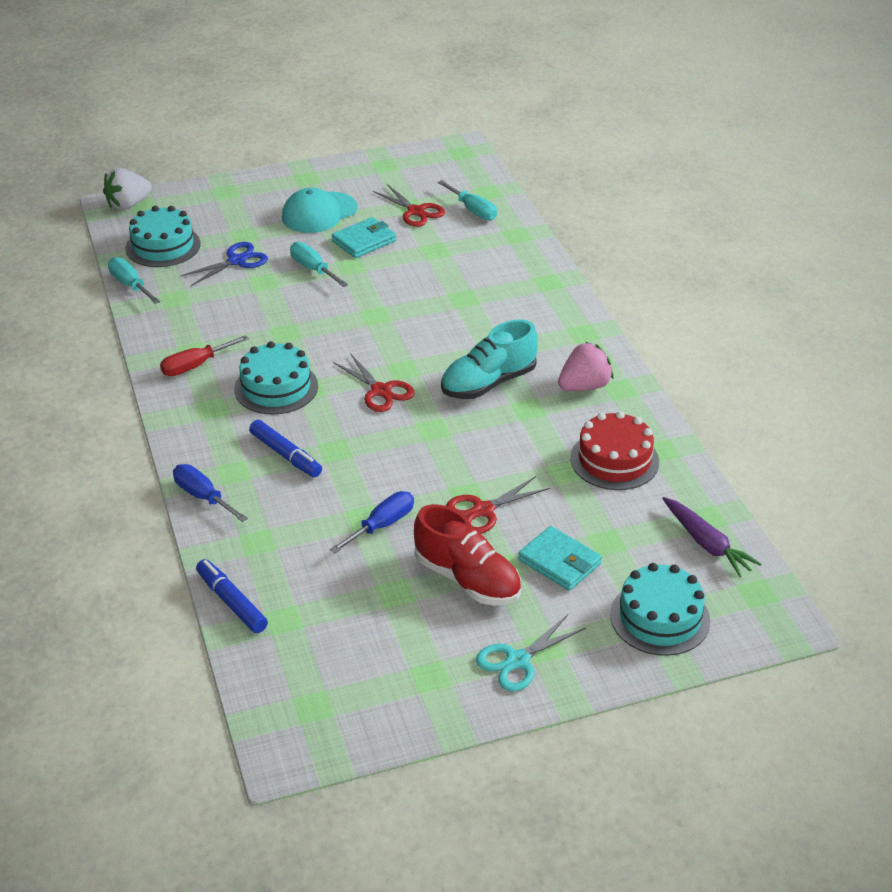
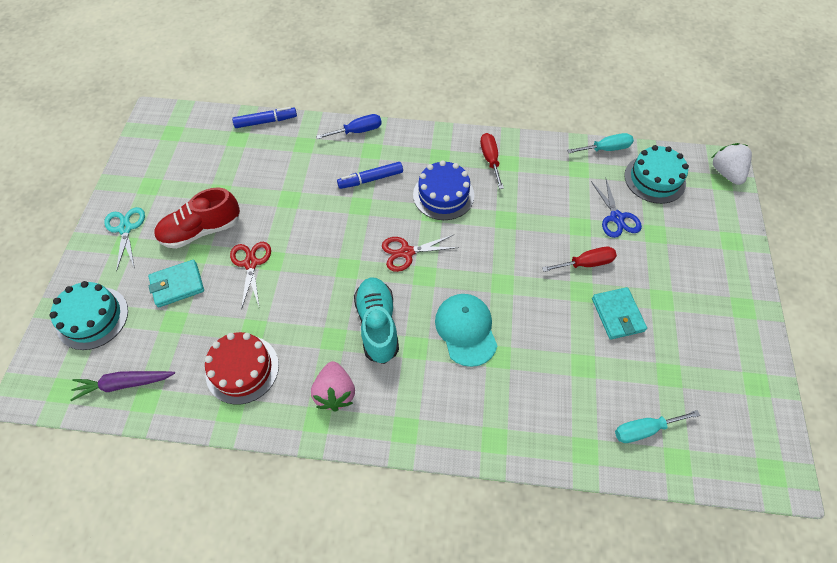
camera: 115 degrees right, 20 degrees up
turquoise cake [234,341,318,415] -> blue cake [413,160,474,220]
turquoise cap [282,188,358,233] -> turquoise cap moved to [435,294,497,367]
turquoise screwdriver [290,242,348,287] -> red screwdriver [542,247,617,272]
blue screwdriver [330,491,414,553] -> none
red scissors [373,184,445,227] -> none

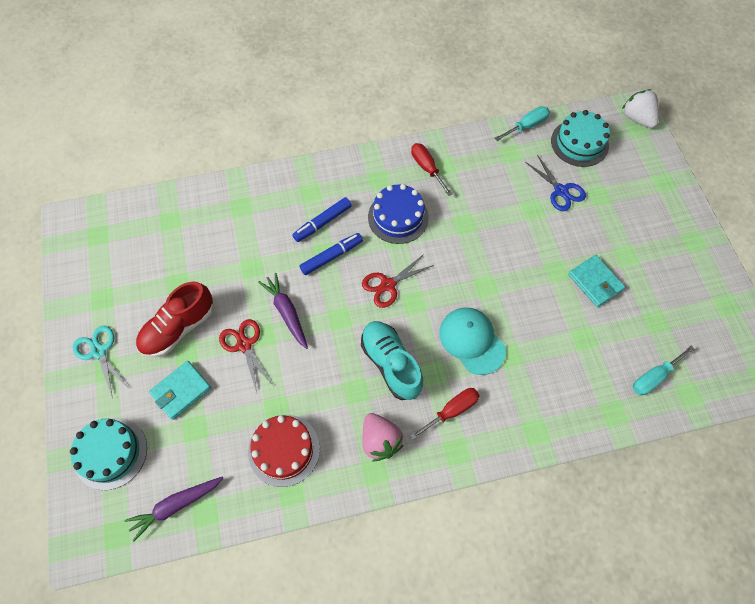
camera: 20 degrees left, 5 degrees up
blue marker [232,107,297,128] -> blue marker moved to [299,233,363,275]
blue screwdriver [316,114,382,139] -> none
red screwdriver [542,247,617,272] -> red screwdriver moved to [410,388,480,440]
none -> purple carrot [258,273,308,349]

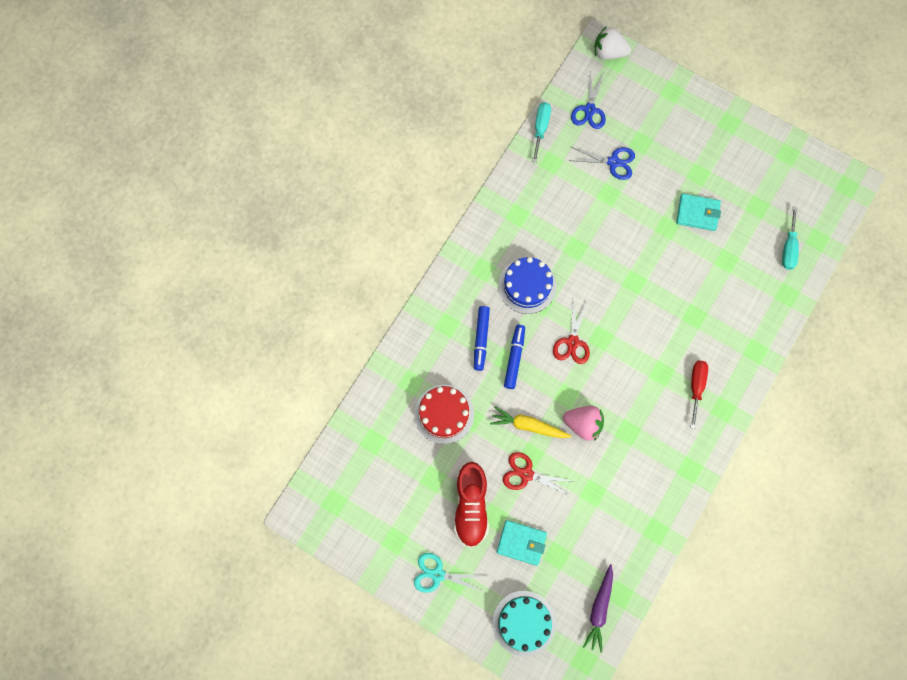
camera: 45 degrees left, 10 degrees up
turquoise wallet [149,361,211,420] -> turquoise wallet turned 75 degrees counterclockwise [497,520,547,566]
red cake [248,415,320,487] -> red cake moved to [414,385,474,444]
purple carrot [258,273,308,349] -> yellow carrot [490,407,572,438]
turquoise shoe [361,321,423,400] -> none
pink strawberry [363,413,404,461] -> pink strawberry moved to [563,406,604,441]
red screwdriver [411,143,452,196] -> none
turquoise cap [439,308,506,375] -> none
turquoise cake [551,110,610,167] -> blue scissors [571,71,606,129]

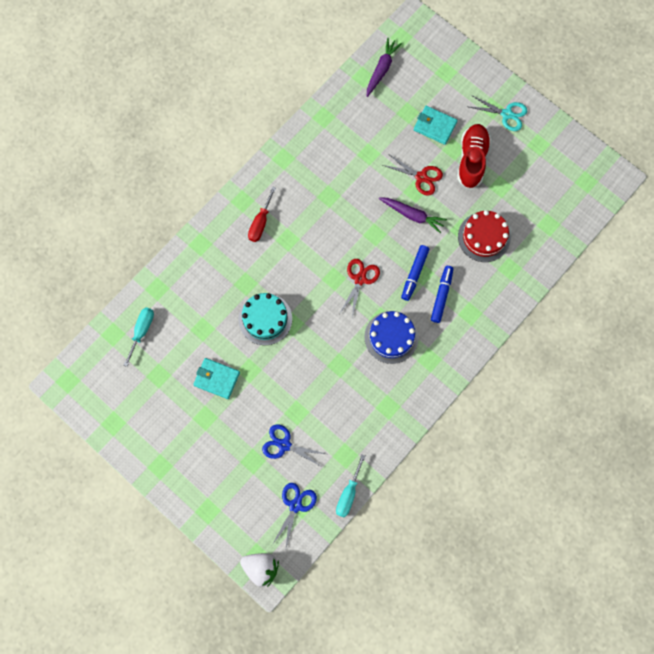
camera: 170 degrees left, 0 degrees up
yellow carrot [490,407,572,438] -> purple carrot [379,197,447,233]
turquoise cake [493,591,556,656] -> turquoise cake moved to [238,293,292,345]
pink strawberry [563,406,604,441] -> none

